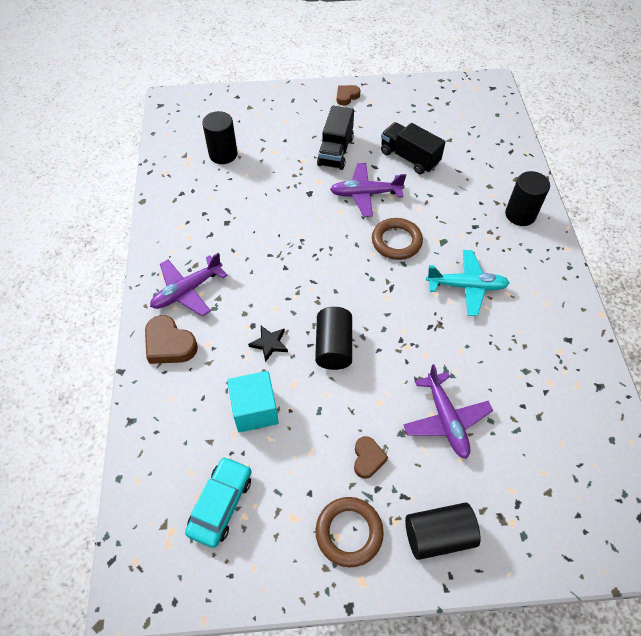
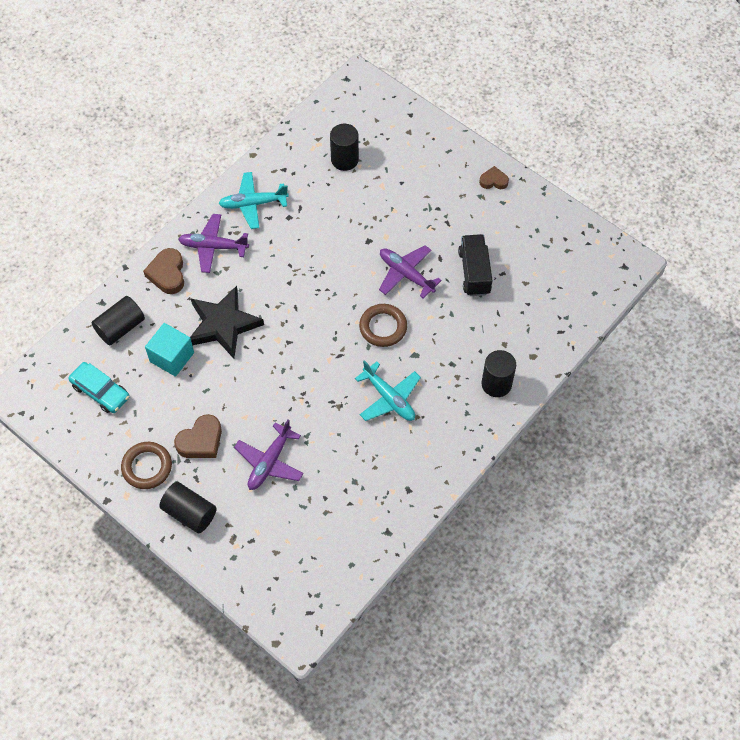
camera: 45 degrees right, 5 degrees up
turquoise car [185,456,252,548] -> turquoise car turned 60 degrees clockwise [68,362,130,413]
black star [248,326,288,362] -> black star [190,286,264,359], size x2.31
black cylinder [315,307,352,370] -> black cylinder moved to [91,296,145,345]
black truck [317,106,354,170] -> none
brown heart [354,436,388,479] -> brown heart [174,414,222,458], size x1.59
none -> turquoise plane [218,172,289,229]

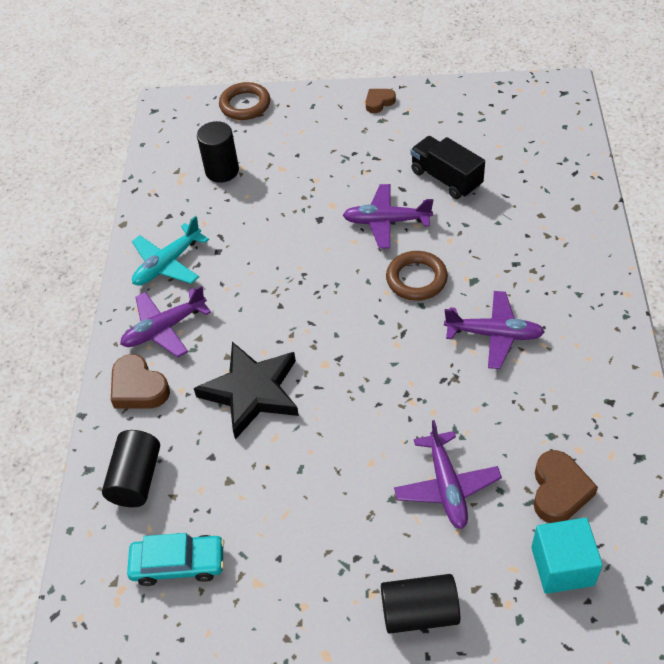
camera: 35 degrees left, 10 degrees down
brown ring [121,442,172,489] -> brown ring moved to [219,82,270,120]
turquoise cube [145,323,194,377] -> turquoise cube moved to [531,518,603,594]
brown heart [174,414,222,458] -> brown heart moved to [533,450,598,523]
turquoise plane [355,360,421,421] -> purple plane [444,291,545,369]
black cylinder [481,350,516,397] -> none

